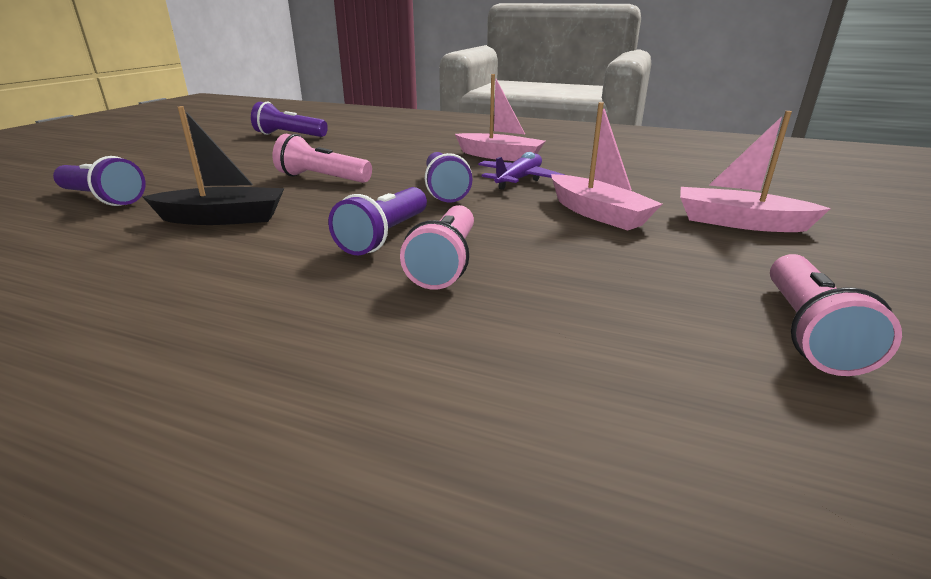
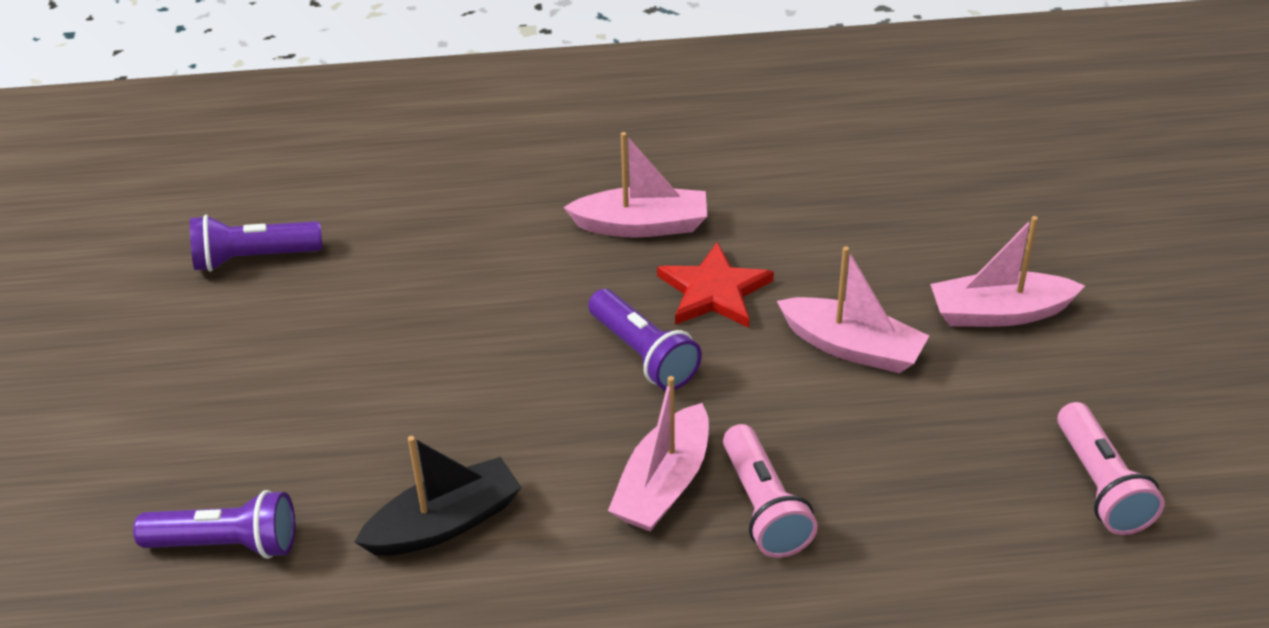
camera: 25 degrees left, 15 degrees up
pink flashlight [273,134,372,183] -> none
purple flashlight [328,187,427,255] -> pink boat [608,376,709,532]
purple plane [478,152,565,190] -> red star [657,242,774,328]

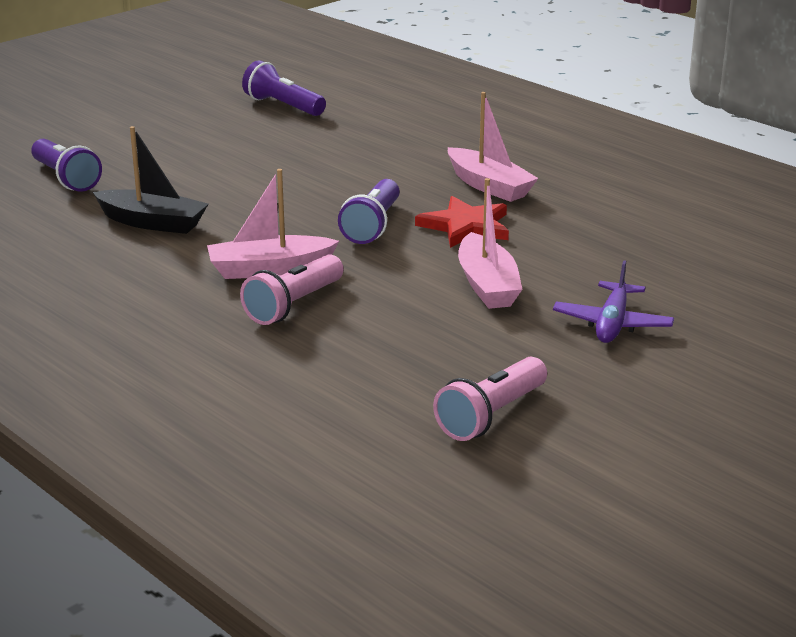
camera: 50 degrees right, 15 degrees down
pink boat [930,216,1085,327] -> purple plane [553,260,674,343]

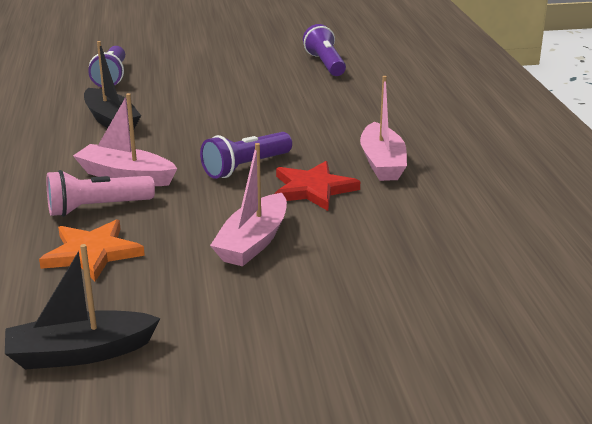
camera: 35 degrees right, 0 degrees up
pink flashlight [433,357,547,441] -> black boat [5,244,161,370]
purple plane [553,260,674,343] -> none
none -> orange star [39,219,145,282]

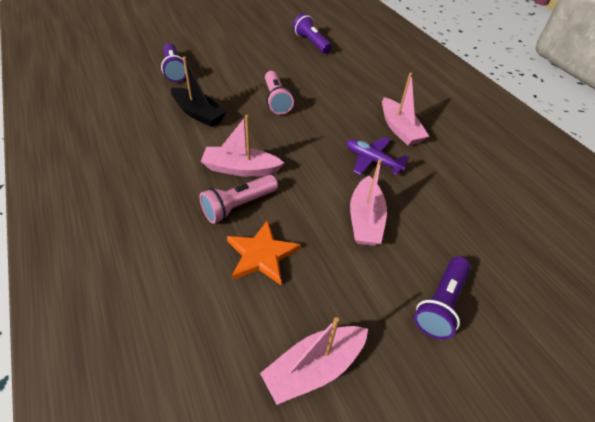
camera: 20 degrees left, 20 degrees up
black boat [5,244,161,370] -> pink boat [260,317,368,405]
purple flashlight [200,132,292,179] -> purple flashlight moved to [414,256,471,340]
red star [274,161,360,211] -> purple plane [347,137,409,175]
none -> pink flashlight [265,71,294,115]

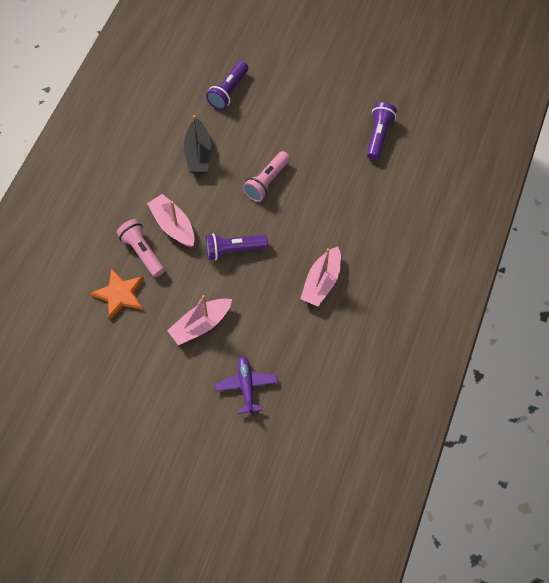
camera: 50 degrees right, 15 degrees up
pink flashlight [200,175,278,224] -> pink flashlight turned 45 degrees clockwise [117,219,165,277]
pink boat [260,317,368,405] -> none
purple plane [347,137,409,175] -> purple plane moved to [215,356,278,415]
purple flashlight [414,256,471,340] -> purple flashlight moved to [206,233,268,260]

